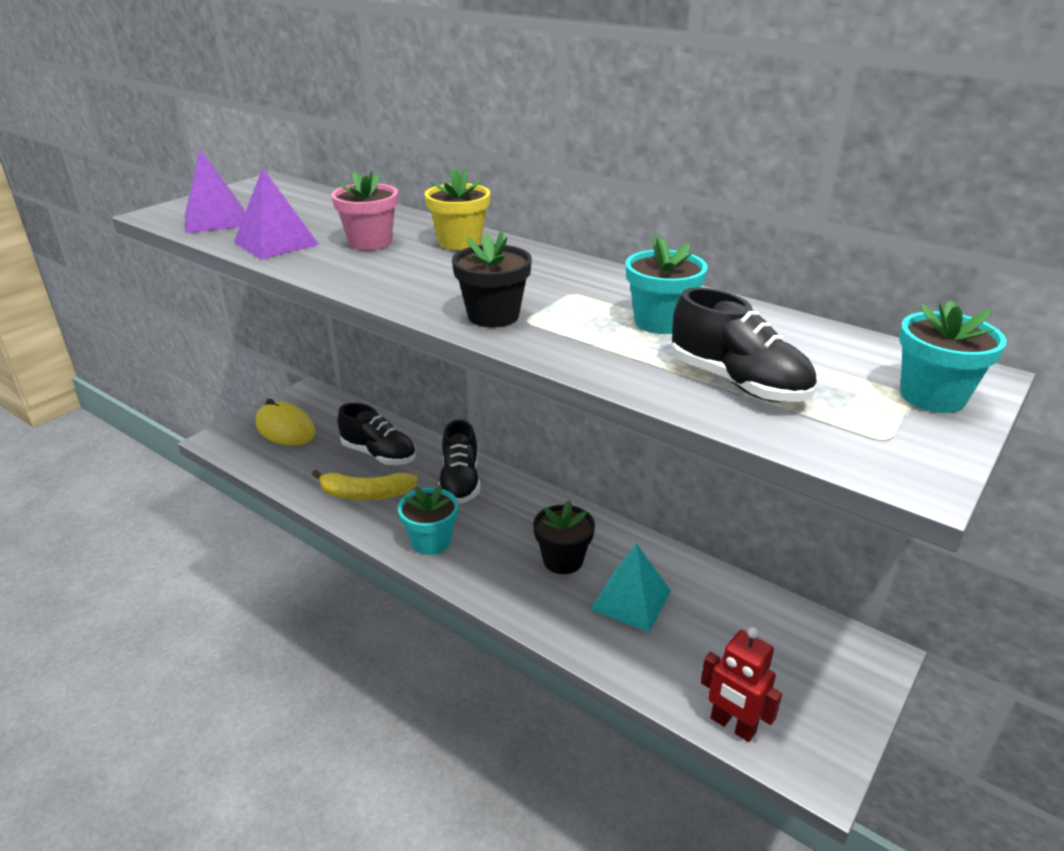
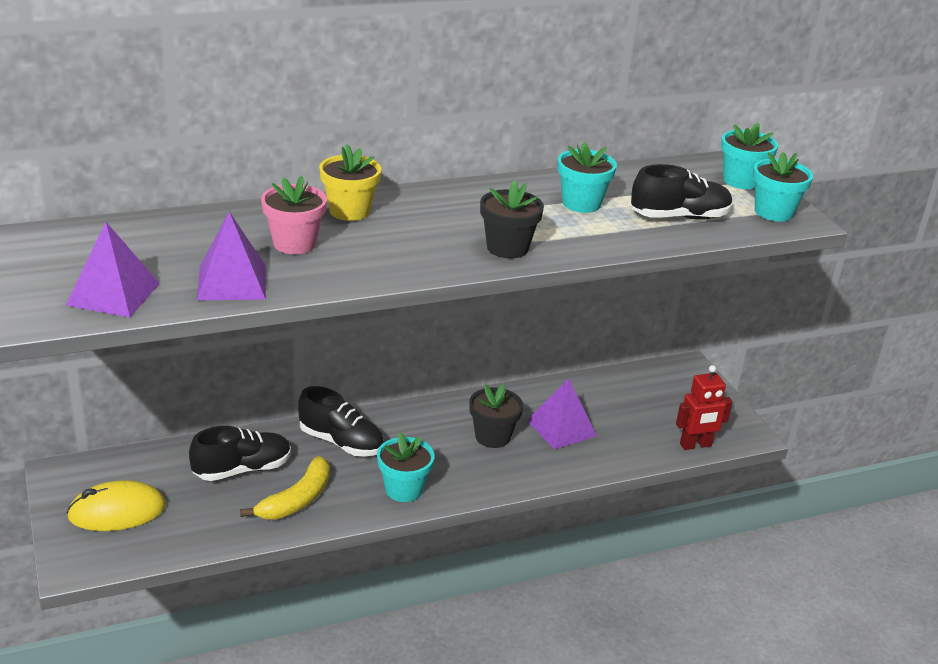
camera: 60 degrees left, 0 degrees up
turquoise pyramid [591,543,671,632] -> purple pyramid [527,378,597,450]
none -> turquoise flower pot [753,152,813,222]

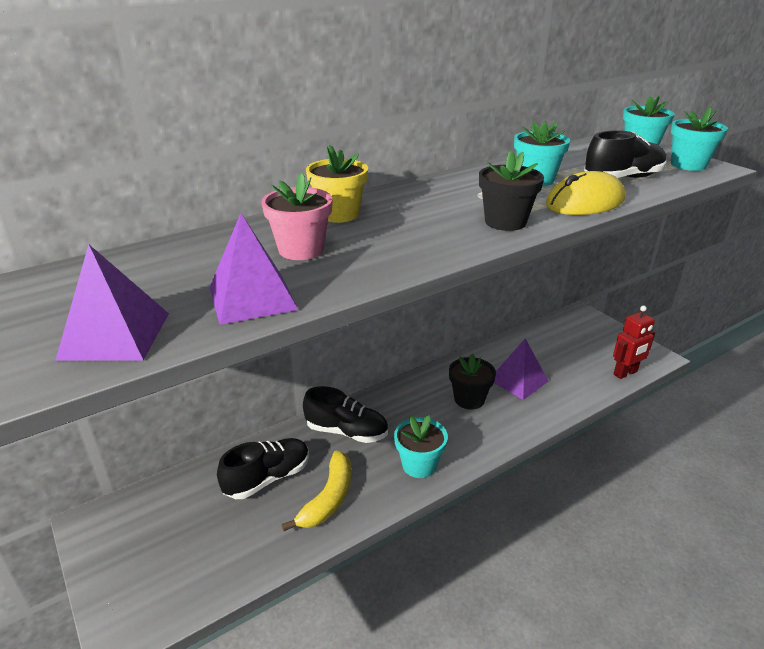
camera: 10 degrees left, 0 degrees up
yellow mouse [67,480,166,531] -> yellow mouse moved to [546,171,625,215]

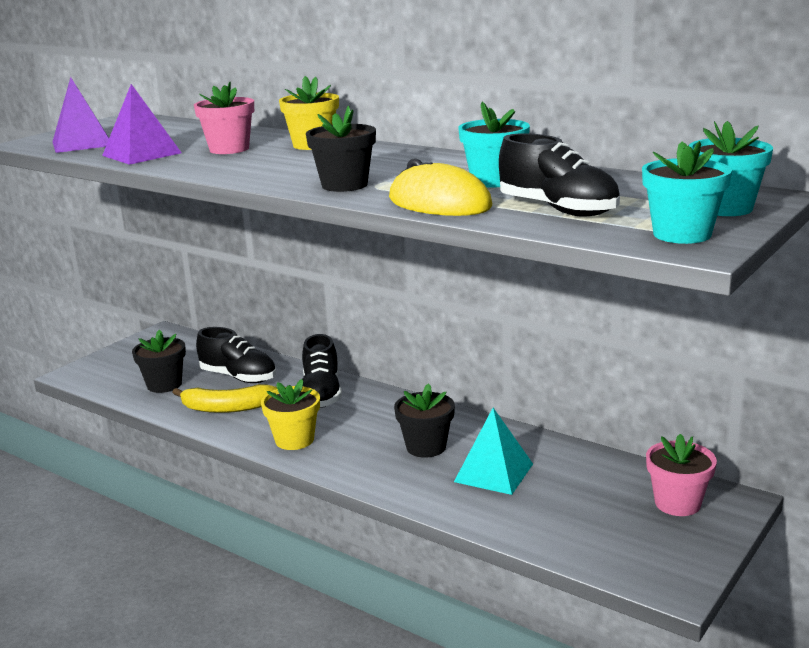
camera: 70 degrees right, 10 degrees down
turquoise flower pot [394,415,448,478] -> yellow flower pot [261,379,320,450]
purple pyramid [494,339,549,400] -> turquoise pyramid [454,408,533,495]
red robot [613,305,655,379] -> none
none -> black flower pot [132,330,186,393]
none -> pink flower pot [646,434,717,516]

